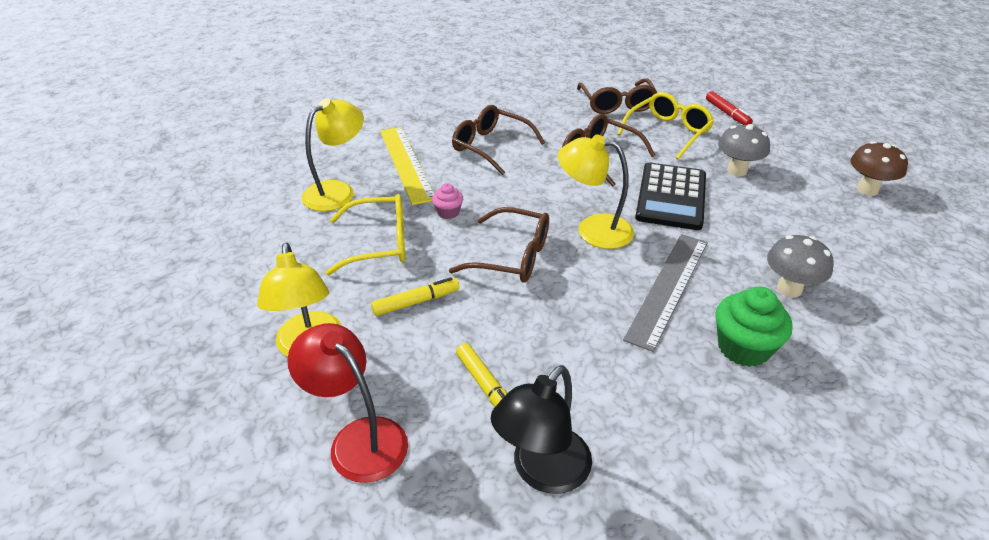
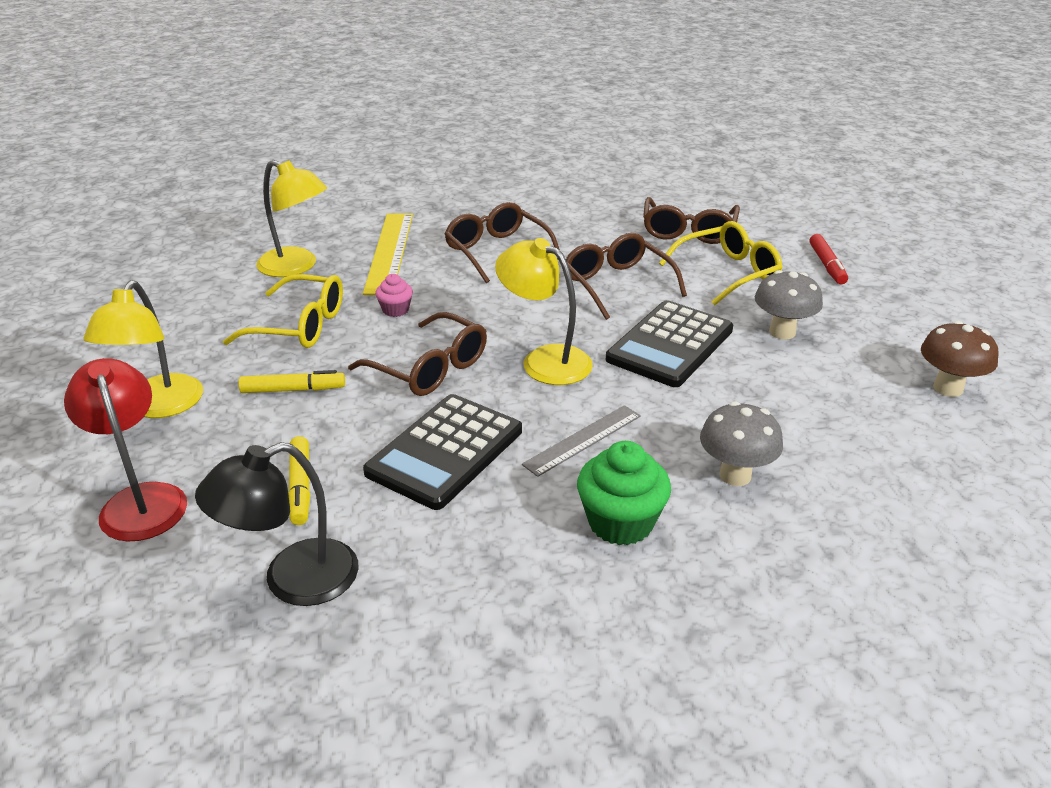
camera: 20 degrees right, 5 degrees down
yellow lamp [302,98,364,211] -> yellow lamp turned 60 degrees clockwise [256,160,327,277]
grey ruler [623,234,708,352] -> grey ruler [522,405,641,477], size x0.63
none -> black calculator [363,394,522,510]

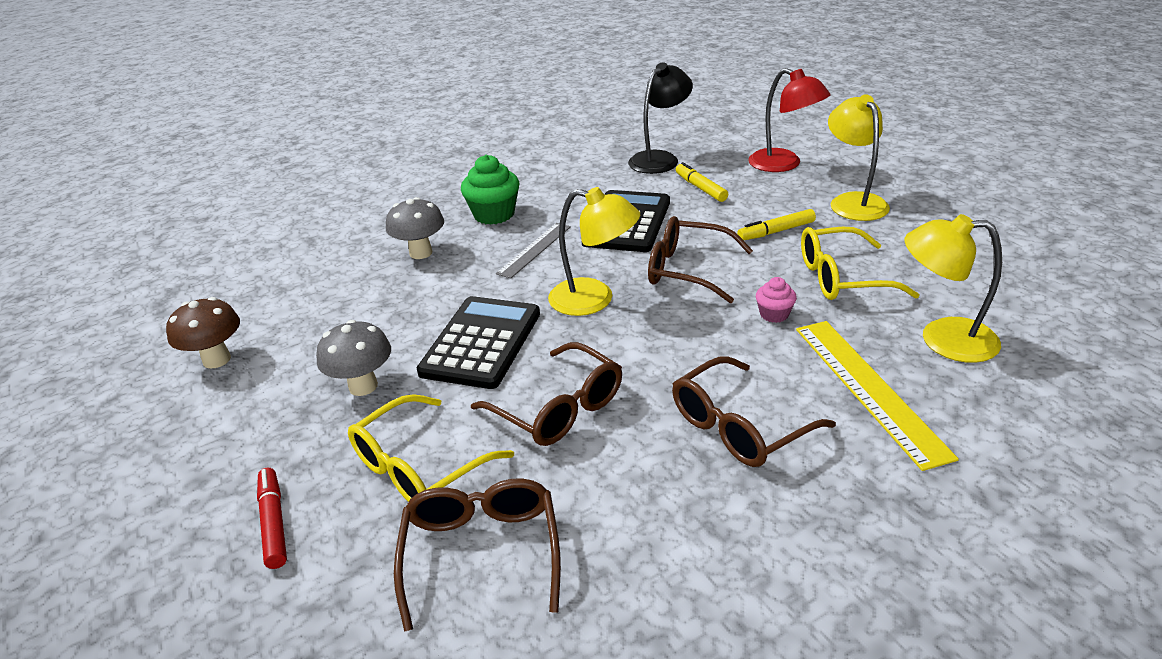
camera: 165 degrees right, 0 degrees up
brown glasses [444,202,560,283] -> brown glasses turned 105 degrees clockwise [672,356,836,467]

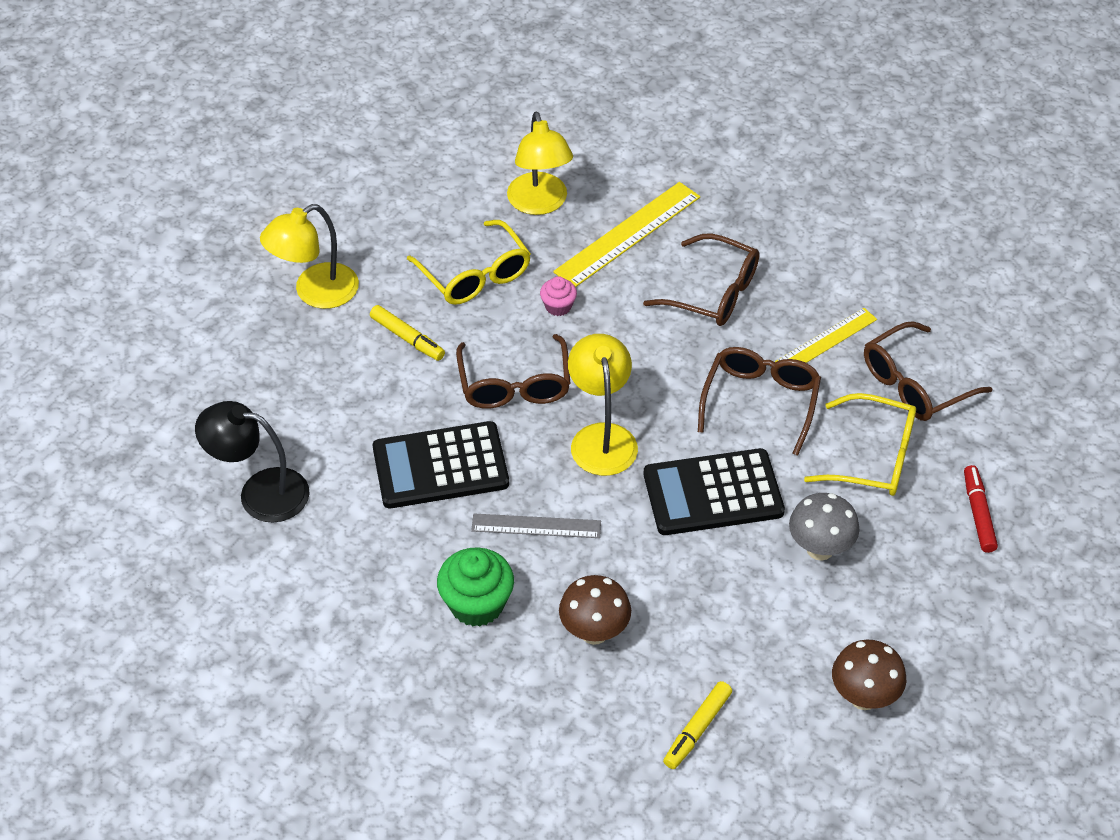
camera: 120 degrees left, 15 degrees up
red marker [257,467,287,569] -> red marker turned 135 degrees clockwise [964,465,998,553]
grey mushroom [386,197,444,259] -> brown mushroom [559,575,631,645]
yellow marker [676,162,728,202] -> yellow marker moved to [663,681,732,769]
red lamp [748,68,831,172] -> none
none -> yellow ruler [775,308,877,363]

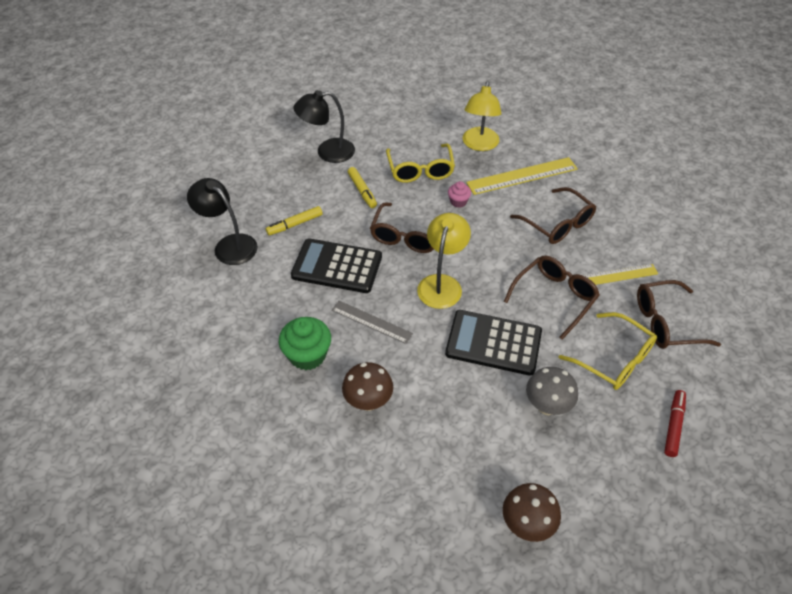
camera: 25 degrees right, 0 degrees up
yellow lamp [260,204,359,309] -> black lamp [293,90,355,163]
yellow marker [663,681,732,769] -> yellow marker moved to [266,206,323,235]

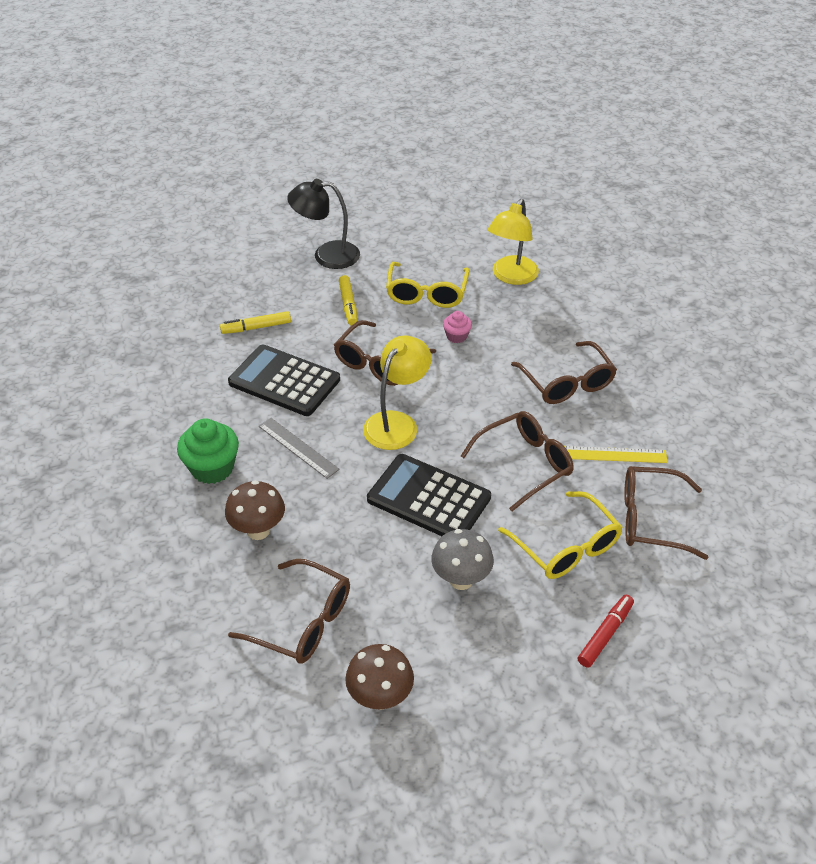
camera: 15 degrees right, 5 degrees down
black lamp [187,178,258,265] -> none
yellow ruler [466,157,578,195] -> none
none -> brown glasses [228,559,350,664]

